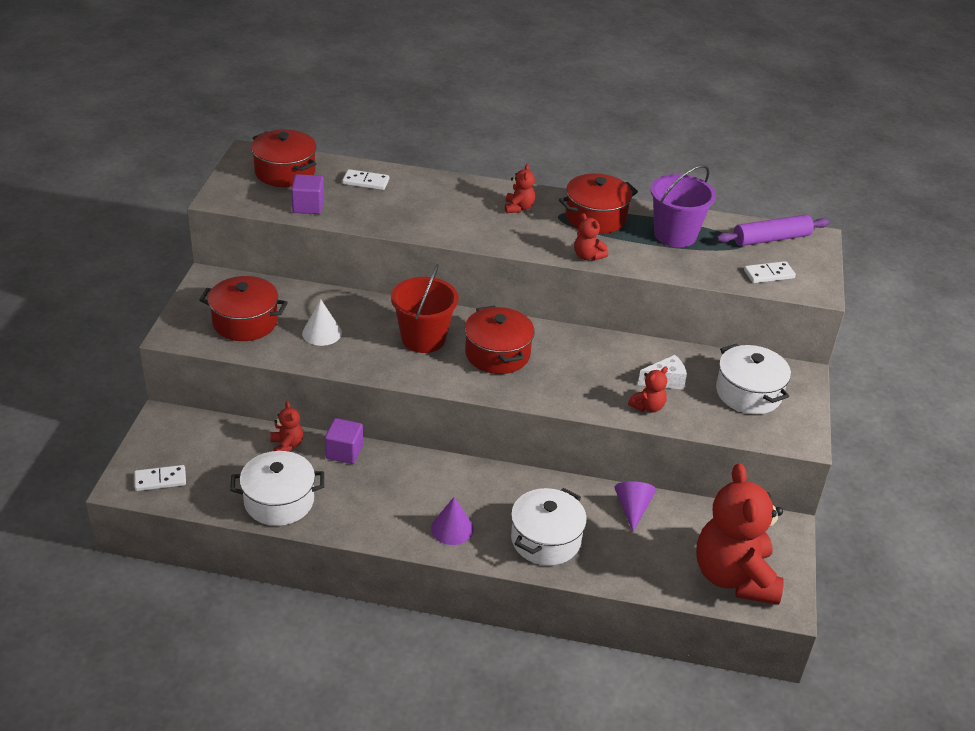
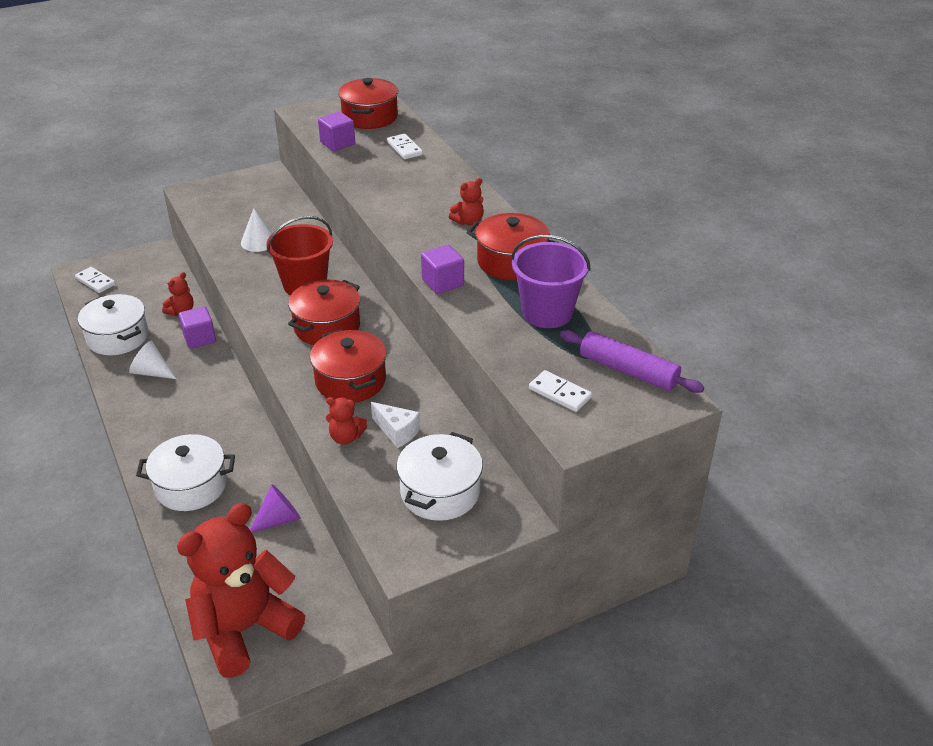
camera: 55 degrees right, 0 degrees up
red pot [199,276,288,341] -> red pot moved to [310,329,387,402]
purple cone [431,497,474,545] -> none
red teddy bear [574,213,608,261] -> purple cube [421,245,464,294]
none -> white cone [129,341,176,379]

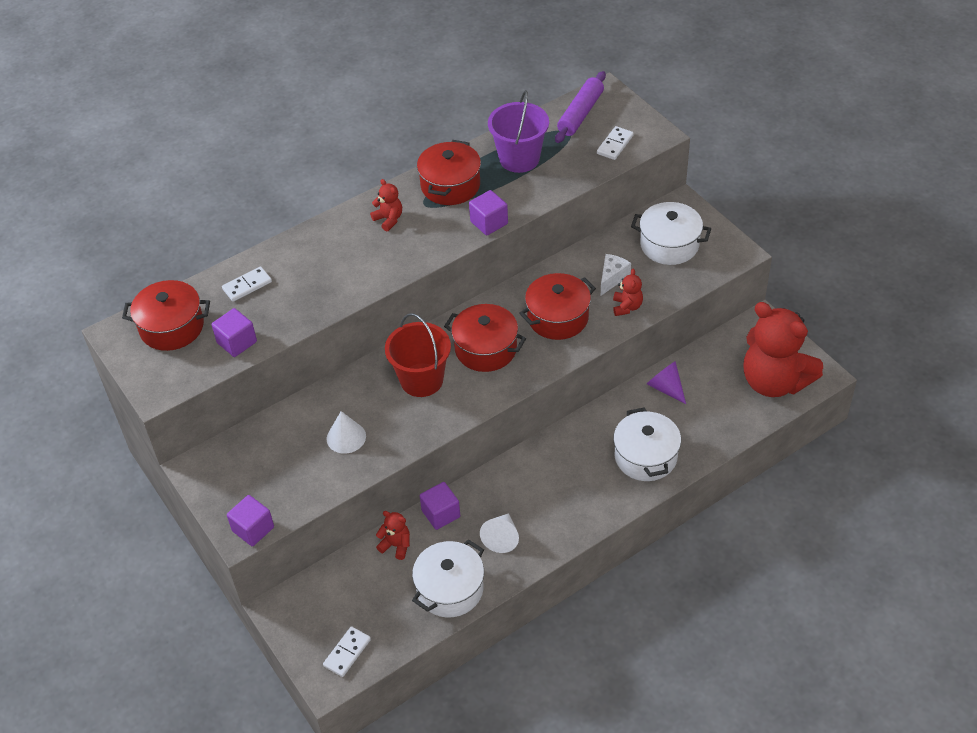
camera: 95 degrees left, 10 degrees up
none -> purple cube [227,495,274,546]

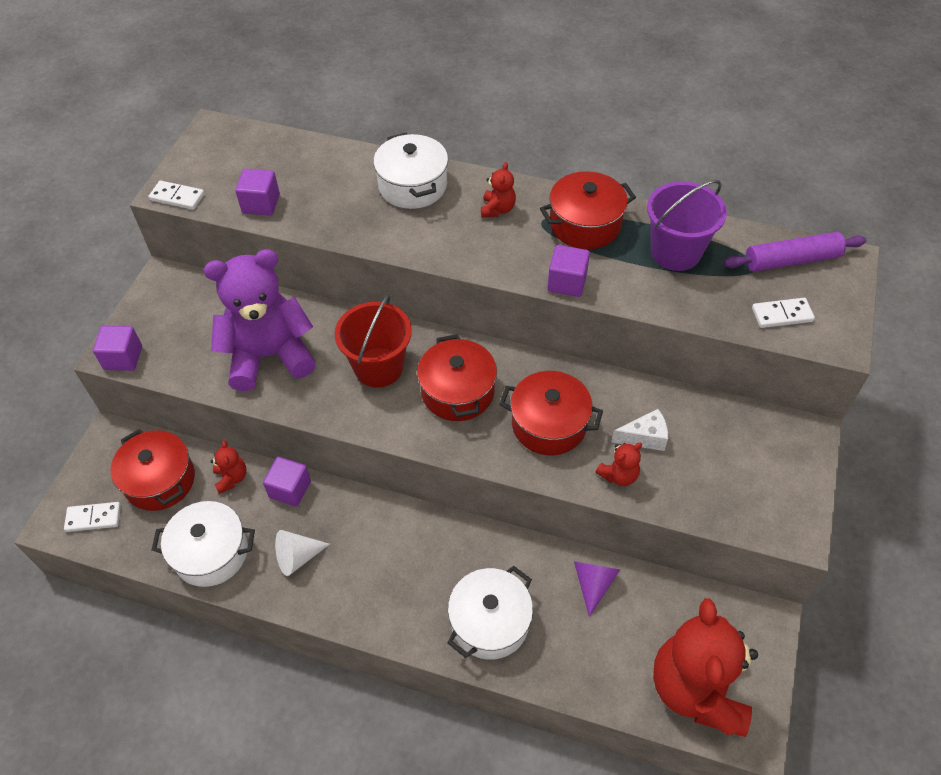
camera: 50 degrees right, 5 degrees up
red pot [122,280,210,351] -> red pot moved to [111,429,195,511]
white domino [222,266,272,302] -> white domino moved to [149,181,205,210]
white cone [326,411,366,454] -> purple teddy bear [204,249,316,391]
white pot [631,202,711,265] -> white pot moved to [373,133,448,209]

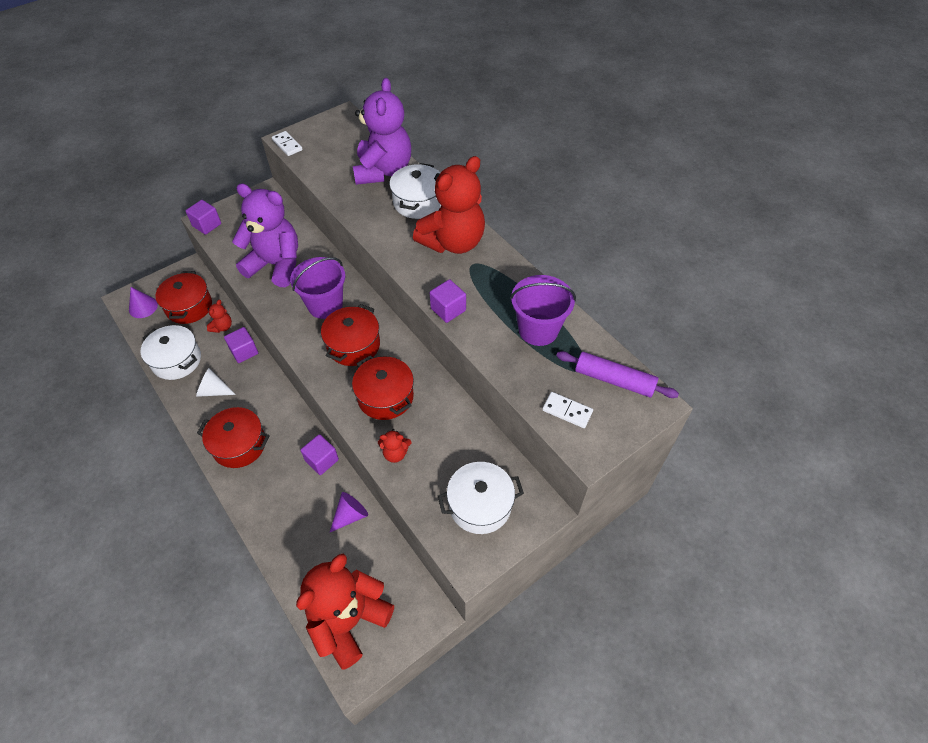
camera: 35 degrees right, 0 degrees up
white domino [64,502,121,532] -> purple cone [129,287,158,318]
purple cube [235,169,280,216] -> purple cube moved to [301,434,339,475]
red bucket [335,295,412,388] -> purple bucket [290,257,345,319]
white pot [447,566,533,660] -> white pot moved to [438,462,524,534]
red teddy bear [481,162,516,217] -> red teddy bear [413,156,485,254], size x2.46
red pot [540,171,636,249] -> red pot moved to [197,407,270,468]
white cheese [611,409,668,451] -> none
none -> purple teddy bear [353,78,411,185]

